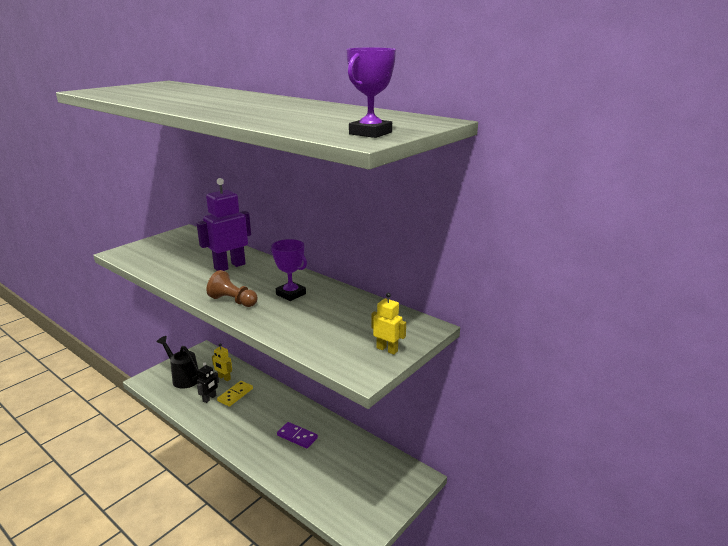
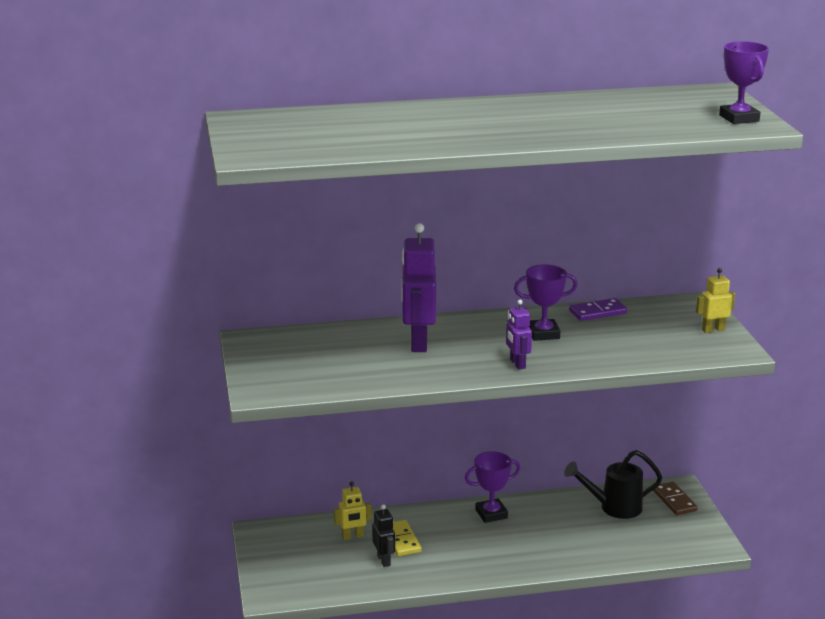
camera: 50 degrees left, 0 degrees up
black watering can [156,336,199,389] -> black watering can moved to [564,450,662,519]
brown pawn [206,270,258,307] -> purple robot [506,300,532,370]
purple domino [277,422,318,449] -> purple domino moved to [569,298,627,321]
none -> purple trophy [465,451,520,523]
none -> brown domino [653,482,698,515]

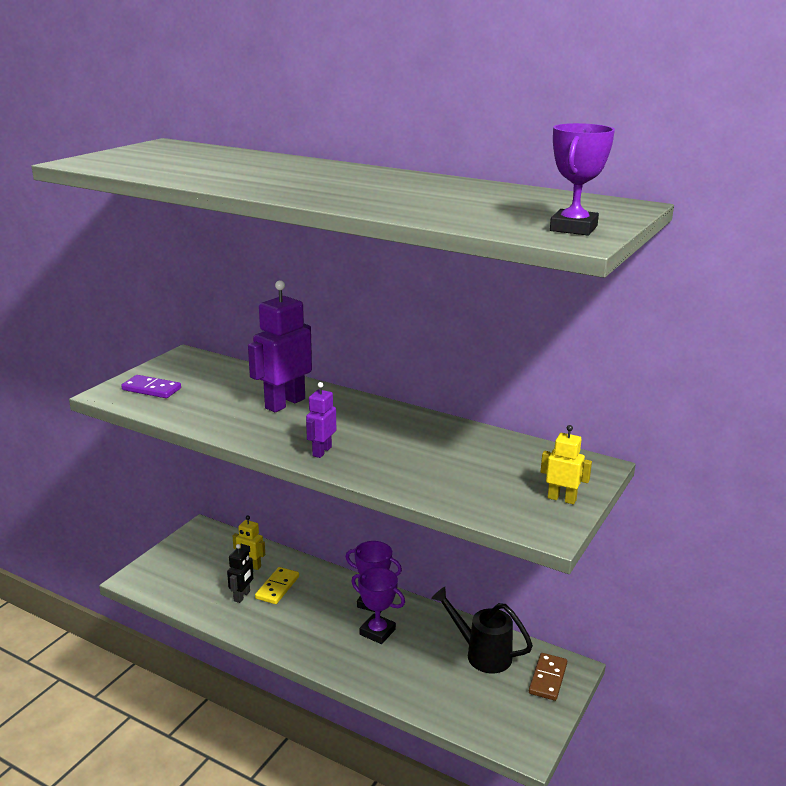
camera: 40 degrees right, 0 degrees up
purple trophy [514,265,577,341] -> purple trophy moved to [351,567,405,644]
purple domino [569,298,627,321] -> purple domino moved to [121,375,181,398]

